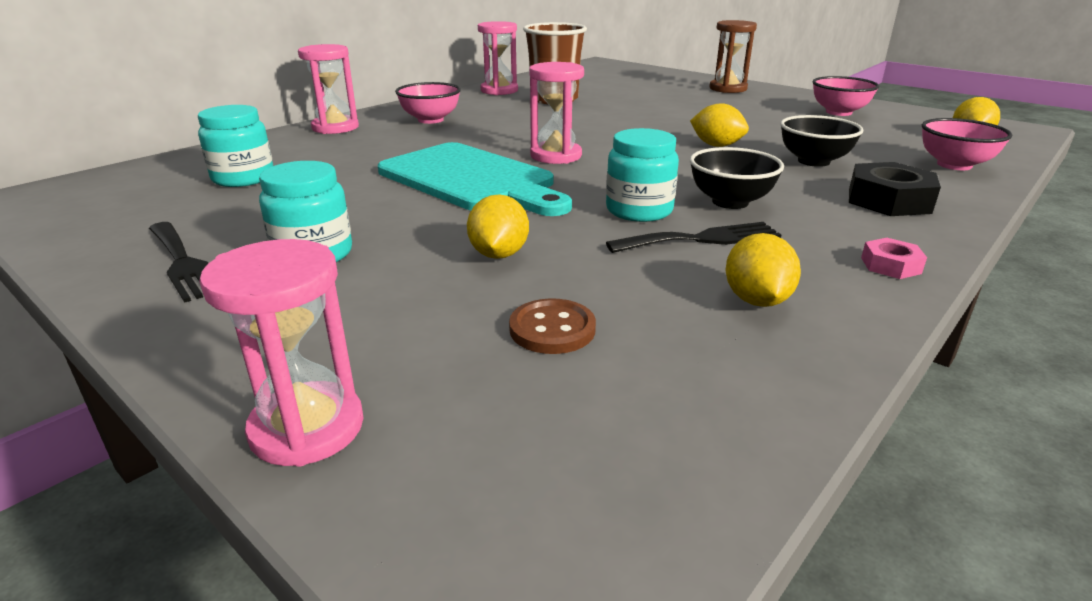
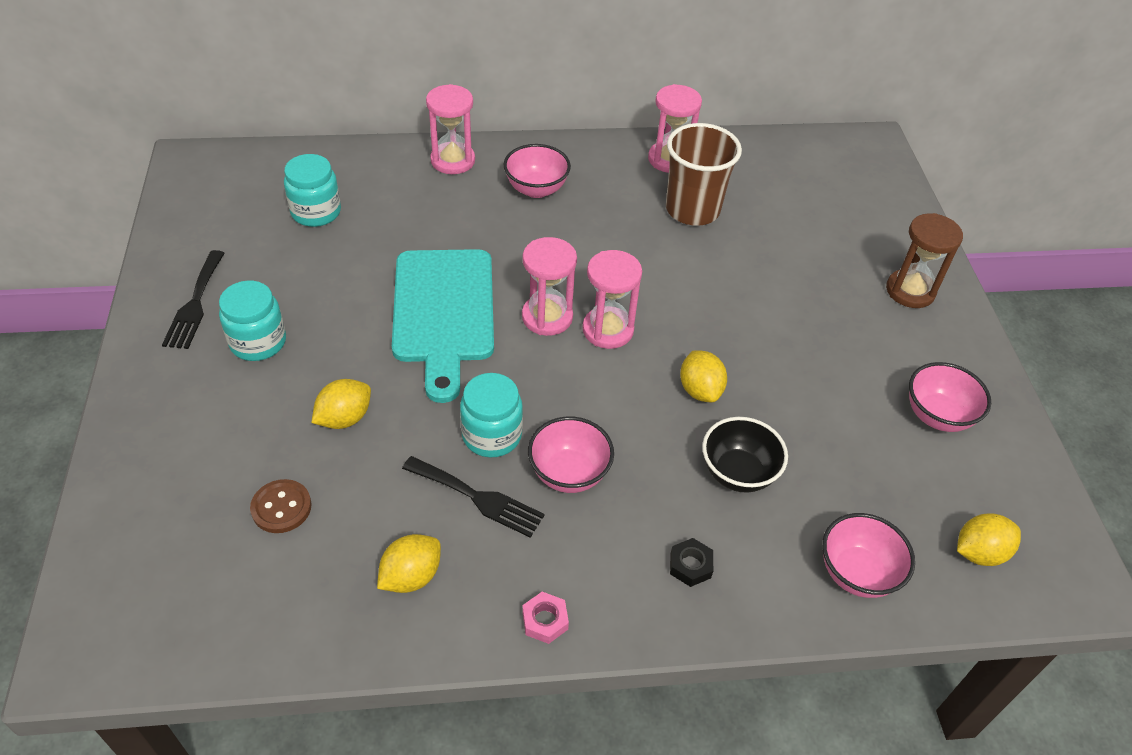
camera: 40 degrees right, 20 degrees up
pink hourglass [199,239,363,467] -> pink hourglass moved to [582,250,642,349]
black bowl [690,147,784,209] -> pink bowl [528,417,614,493]
black nut [849,162,941,216] -> black nut [670,538,713,587], size x0.54

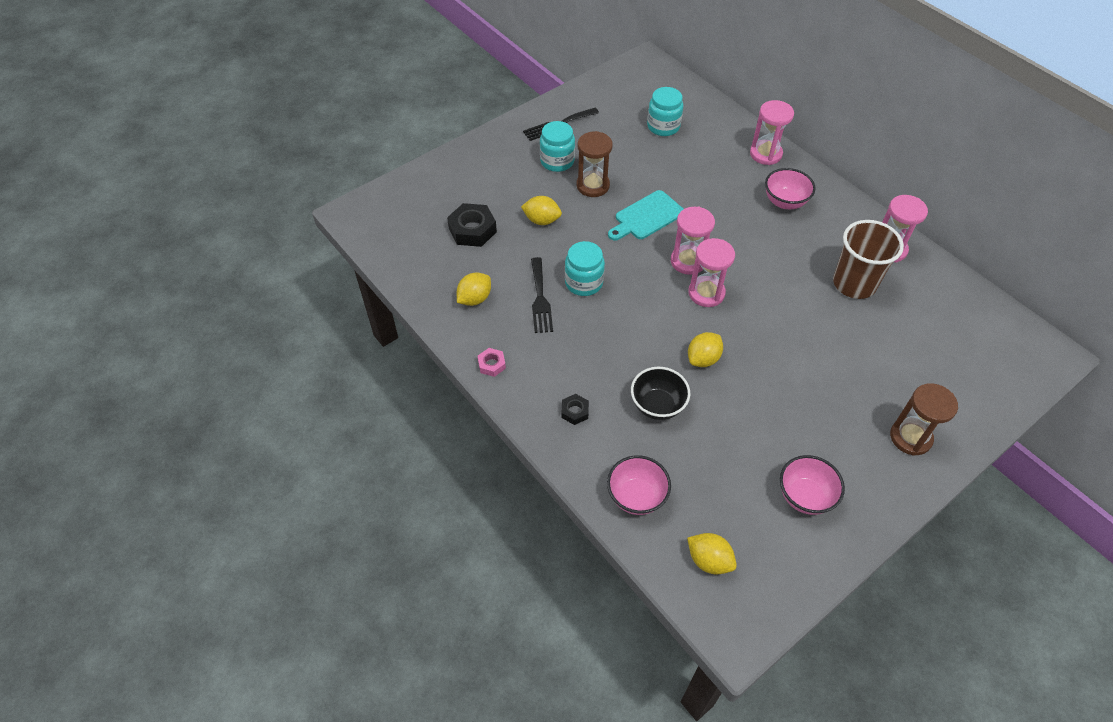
camera: 60 degrees right, 5 degrees up
brown button [250,479,312,533] -> black nut [447,203,497,247]
yellow lemon [377,534,441,593] -> yellow lemon turned 60 degrees counterclockwise [457,273,491,306]
turquoise cutting board [392,249,494,403] -> turquoise cutting board [608,190,684,241], size x0.63
pink bowl [528,417,614,493] -> none
none -> brown hourglass [577,131,613,197]

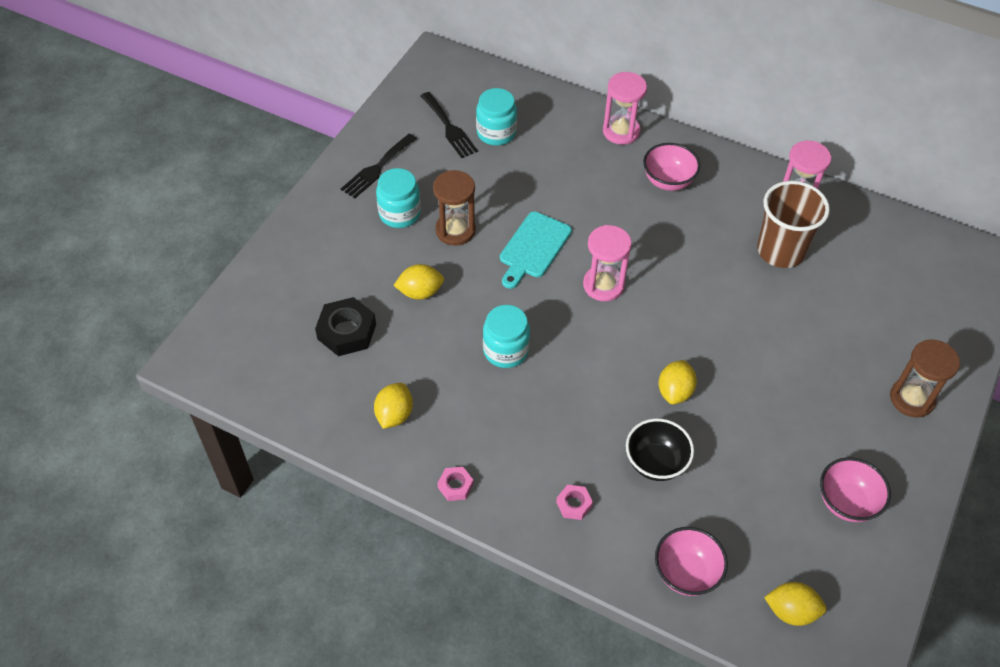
camera: 25 degrees left, 0 degrees up
black fork [531,257,553,333] -> black fork moved to [421,92,478,158]
black nut [561,394,589,425] -> pink nut [556,485,593,520]
pink hourglass [688,238,735,307] -> none

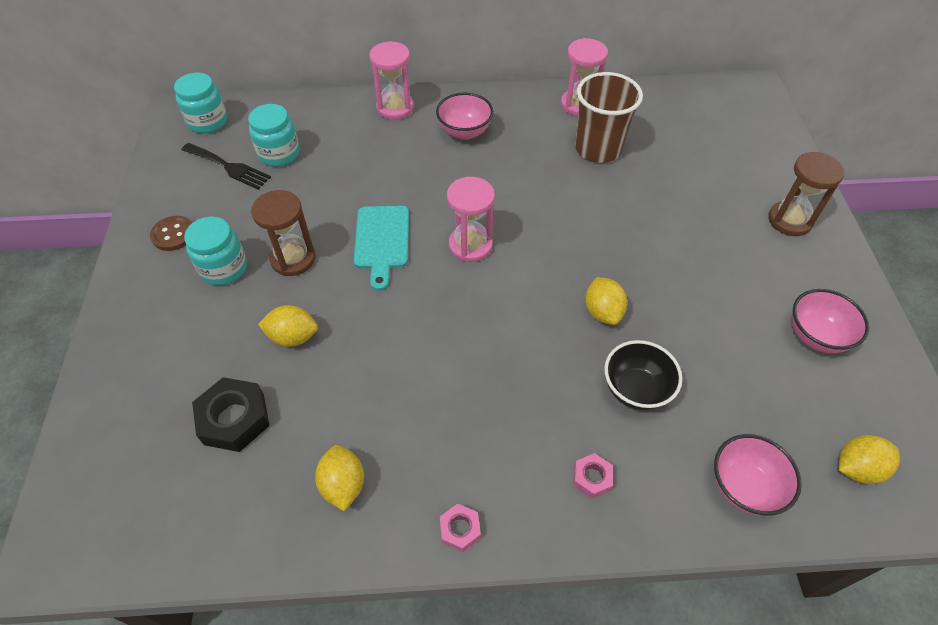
camera: 30 degrees left, 0 degrees up
black fork [341,134,417,198] -> brown button [150,216,192,251]
yellow lemon [393,264,444,300] -> yellow lemon turned 45 degrees clockwise [258,305,318,347]
turquoise jar [483,305,530,368] -> turquoise jar moved to [174,73,227,133]

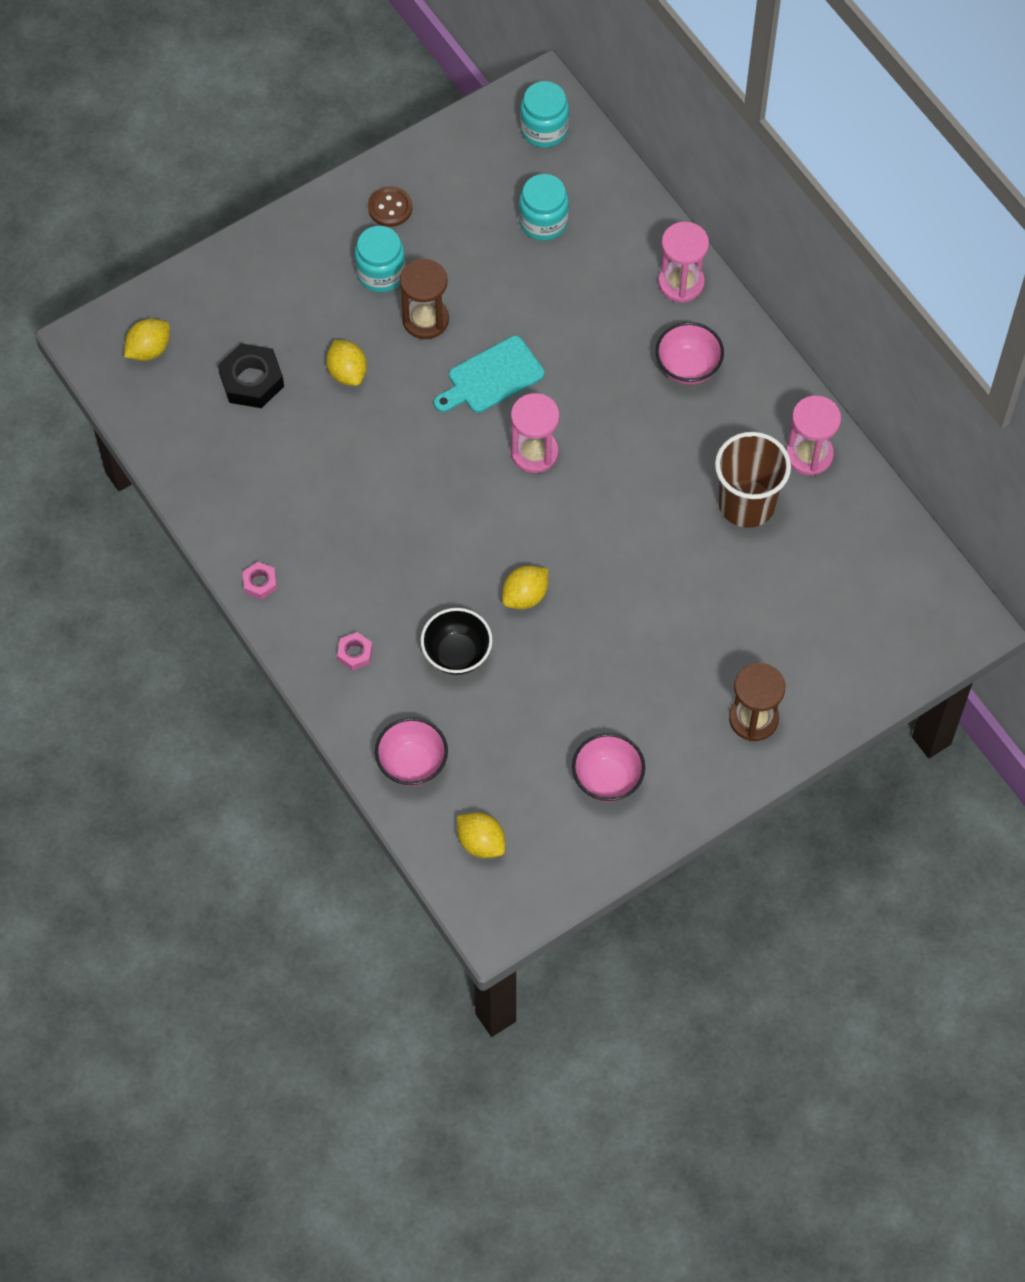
camera: 60 degrees right, 10 degrees up
black fork [182,143,271,189] -> none
yellow lemon [315,445,364,511] -> yellow lemon moved to [124,319,170,361]

